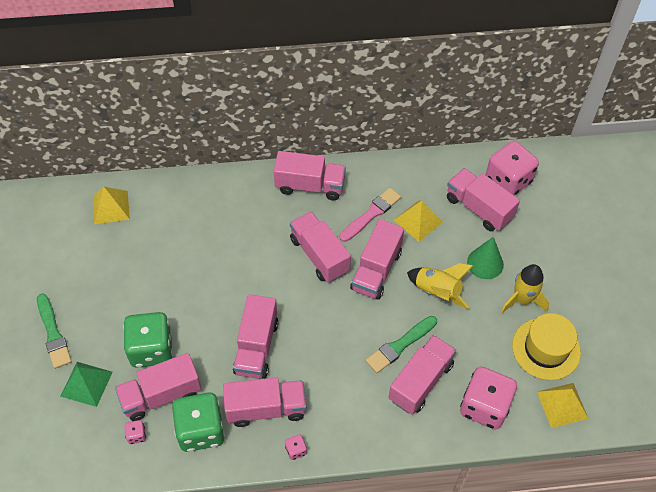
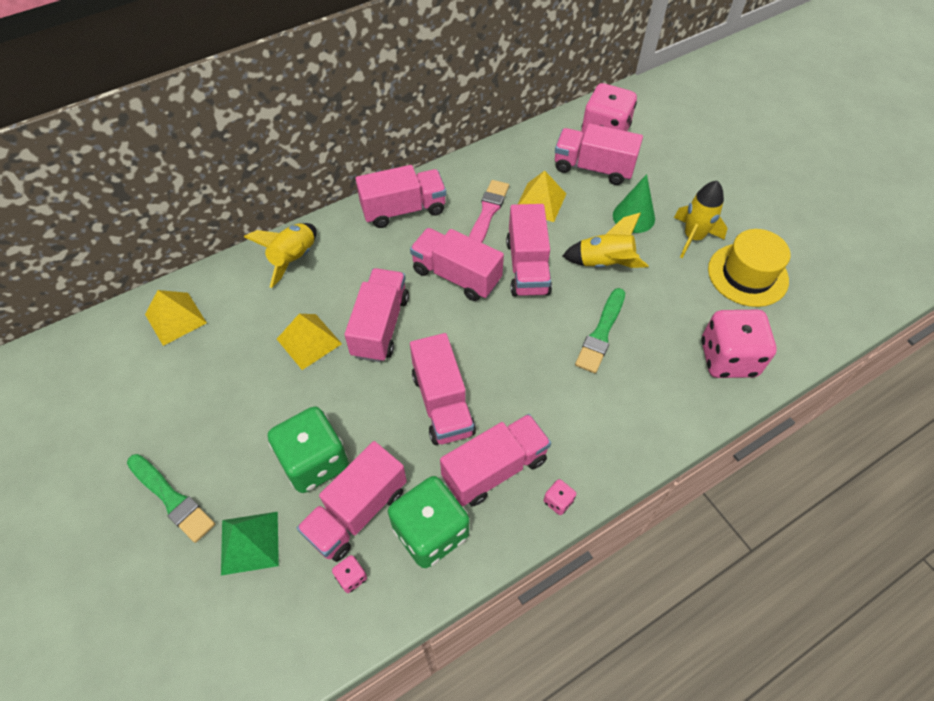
camera: 25 degrees left, 0 degrees up
pink truck [388,335,456,415] -> pink truck moved to [345,268,409,362]
yellow pyramid [537,383,589,428] -> yellow pyramid moved to [277,314,342,370]
none -> yellow rocket [244,223,317,288]

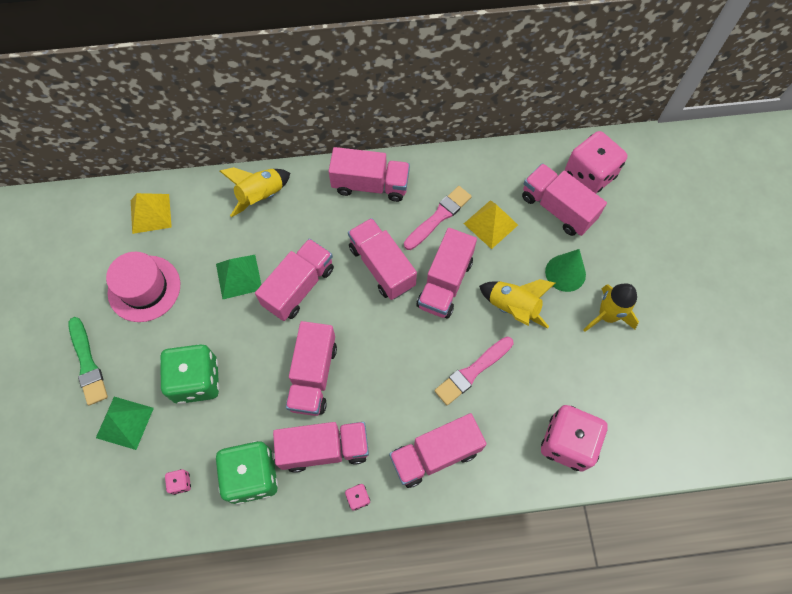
camera: 25 degrees right, 10 degrees up
yellow pyramid [277,314,342,370] -> green pyramid [216,255,262,299]
pink truck [297,441,407,562] -> pink truck moved to [389,413,487,488]
green brush [575,288,625,373] -> pink brush [434,337,514,405]
yellow hat [708,229,791,307] -> none
none -> pink hat [106,252,180,322]

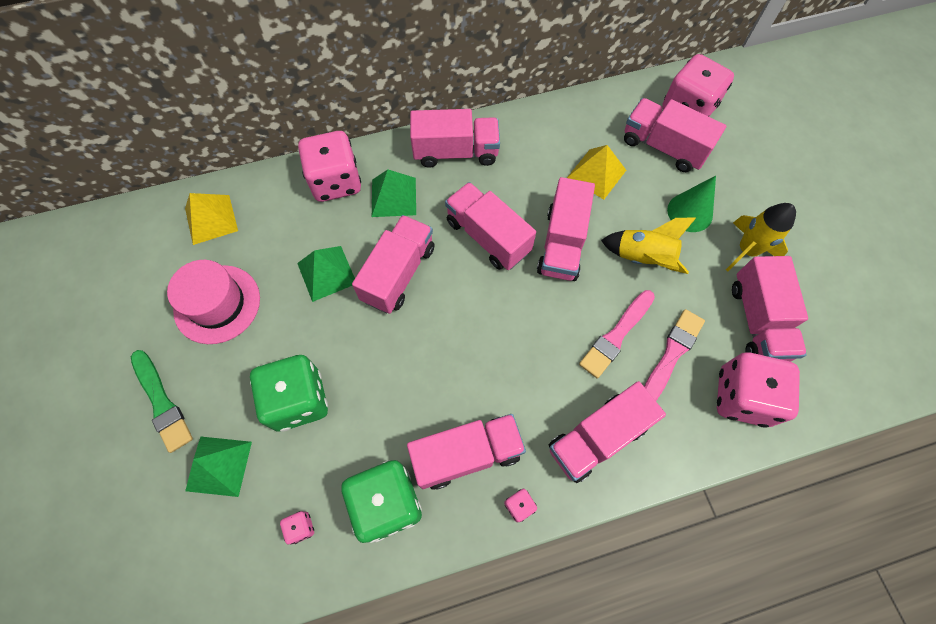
camera: 10 degrees left, 0 degrees up
yellow rocket [220,167,290,217] -> pink dice [298,131,361,202]
pink truck [286,321,337,416] -> pink truck moved to [732,256,808,362]
pink brush [404,186,472,250] -> pink brush moved to [644,309,705,401]
none -> green pyramid [372,170,416,217]

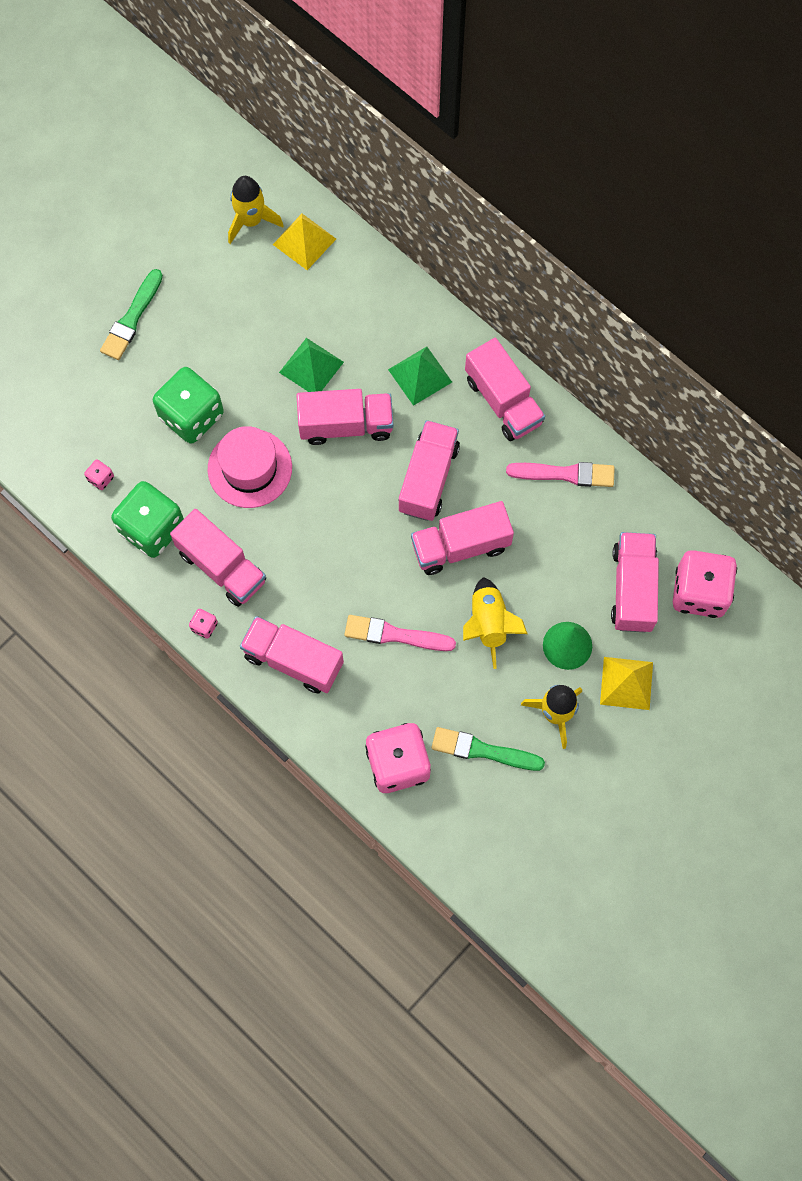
camera: 60 degrees right, 5 degrees up
pink hat [167,260,260,344] -> pink hat moved to [208,426,292,508]
green pyramid [185,436,252,497] -> none
pink dice [298,131,361,202] -> none
yellow pyramid [567,145,626,199] -> yellow pyramid moved to [600,657,653,710]
pink brush [644,309,705,401] -> pink brush moved to [506,462,615,487]
pink truck [732,256,808,362] -> green brush [431,727,545,771]
none -> yellow rocket [228,176,284,244]

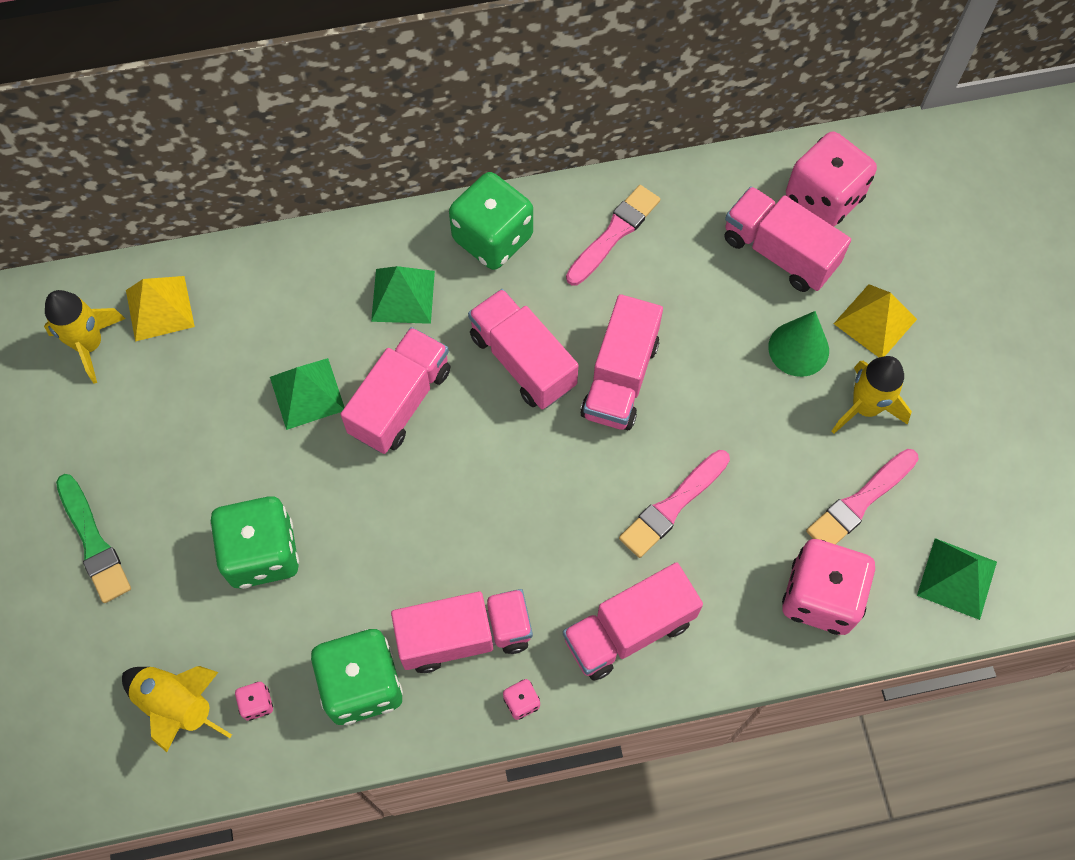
camera: 55 degrees left, 5 degrees down
pink hat [208,426,292,508] -> none
green brush [431,727,545,771] -> pink brush [806,449,919,544]
yellow rocket [463,577,528,669] -> yellow rocket moved to [122,666,232,752]
pink truck [465,338,545,441] -> green dice [449,172,533,270]
none -> green pyramid [917,538,997,620]

